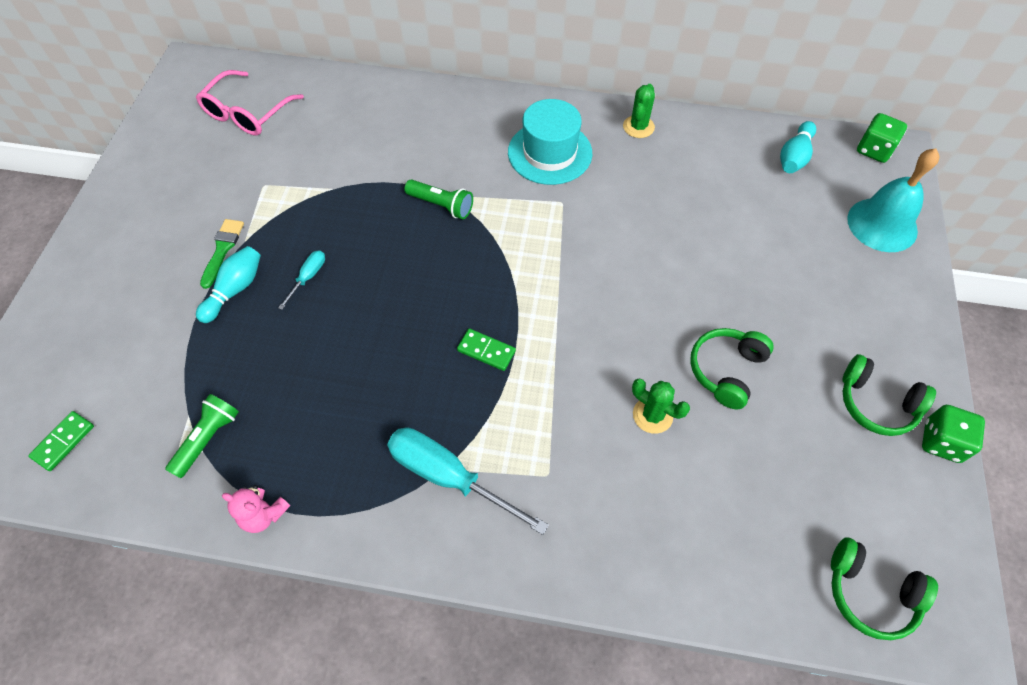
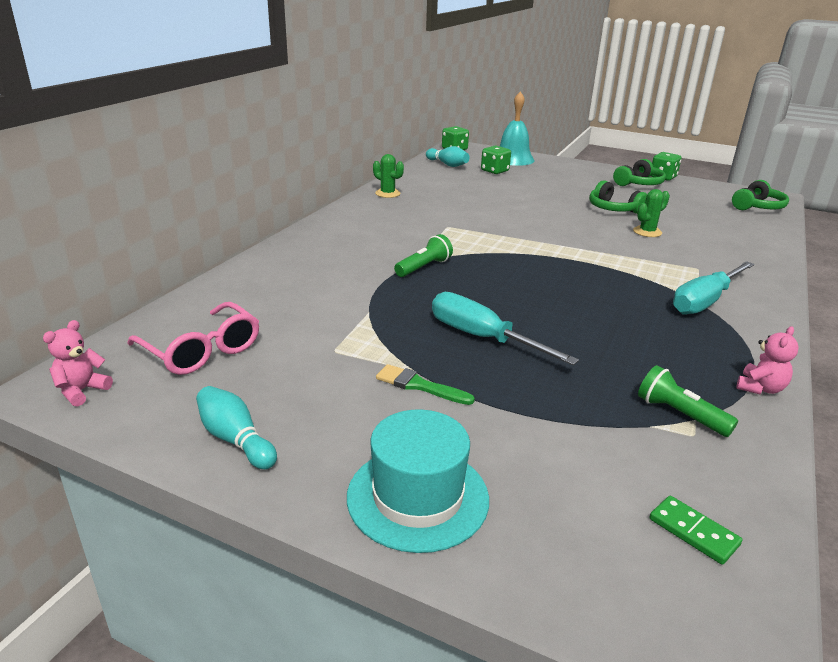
camera: 75 degrees left, 30 degrees down
turquoise bowling pin [196,246,261,323] -> turquoise bowling pin moved to [196,386,277,469]
turquoise screwdriver [278,250,325,310] -> turquoise screwdriver [432,292,579,365], size x2.07
green domino [457,329,516,371] -> none
turquoise hat [508,99,592,185] -> turquoise hat moved to [347,409,489,553]
none -> pink teddy bear [43,320,113,406]
none -> green dice [481,146,511,174]

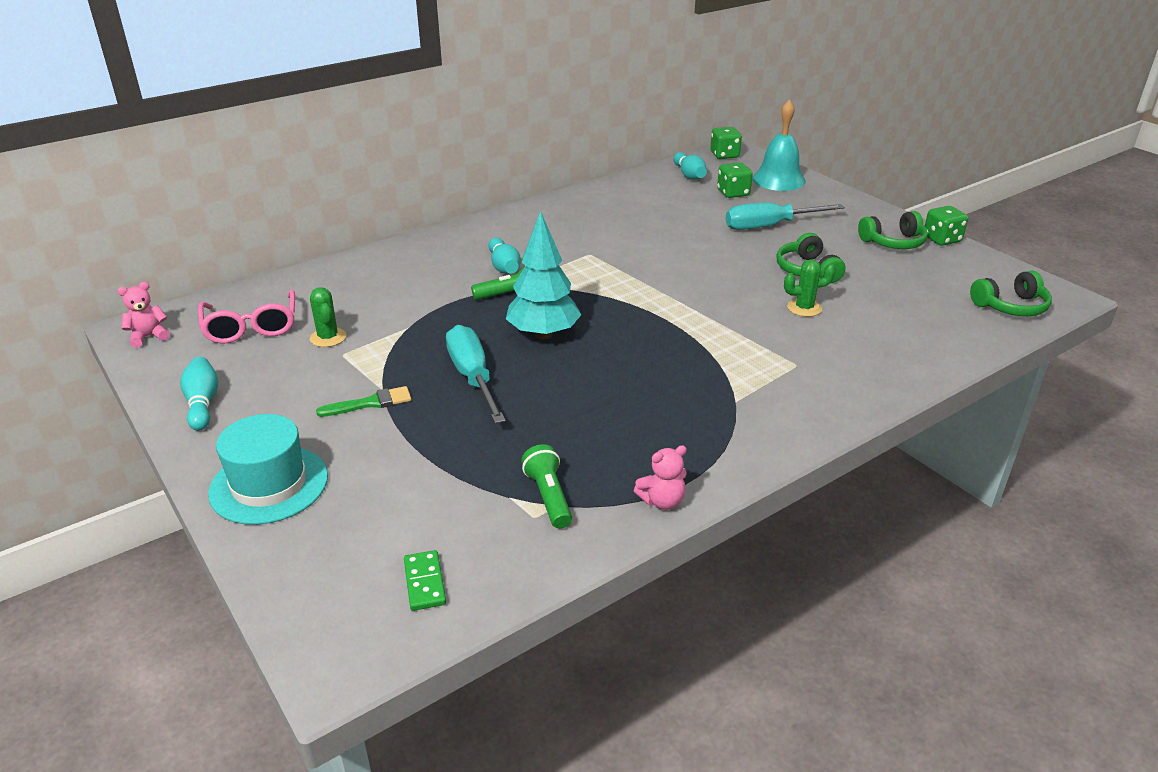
camera: 30 degrees right, 5 degrees up
green cactus [373,154,404,198] -> green cactus moved to [310,287,346,347]
green brush [376,364,475,405] -> green brush turned 105 degrees clockwise [316,386,411,417]
turquoise screwdriver [673,261,755,315] -> turquoise screwdriver moved to [725,203,845,230]
none -> turquoise bowling pin [488,238,521,274]
none -> turquoise tree [506,211,581,339]

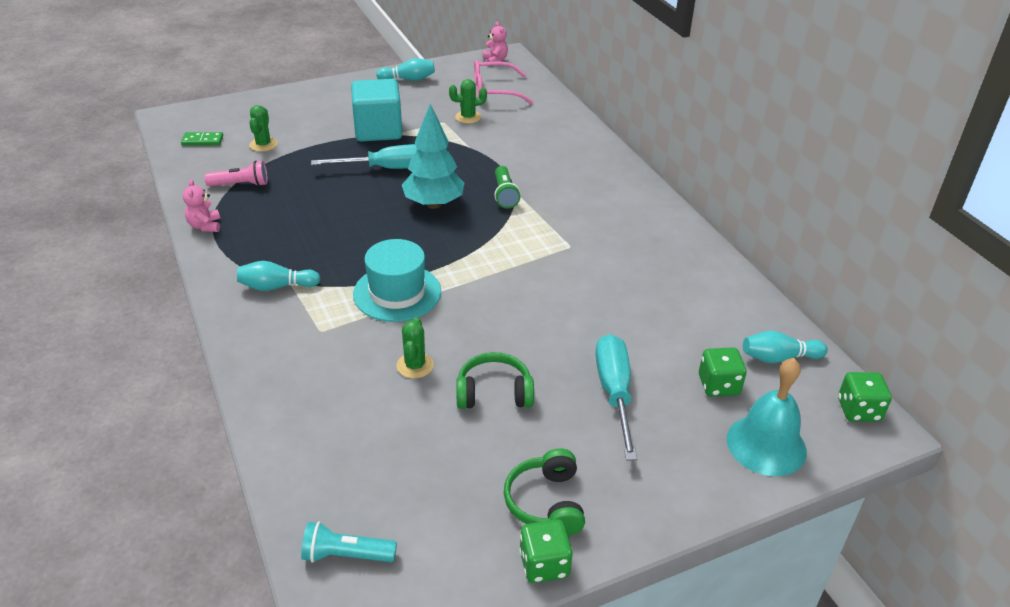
camera: 100 degrees right, 5 degrees up
turquoise hat [208,414,328,525] -> turquoise hat moved to [353,239,441,322]
green brush [316,386,411,417] -> turquoise cube [351,79,402,142]
turquoise bowling pin [488,238,521,274] -> turquoise bowling pin moved to [237,261,320,291]
green flashlight [521,444,572,529] -> pink flashlight [205,161,268,186]
green headphones [970,271,1052,316] -> turquoise flashlight [301,521,397,563]
none -> green cactus [249,105,277,152]

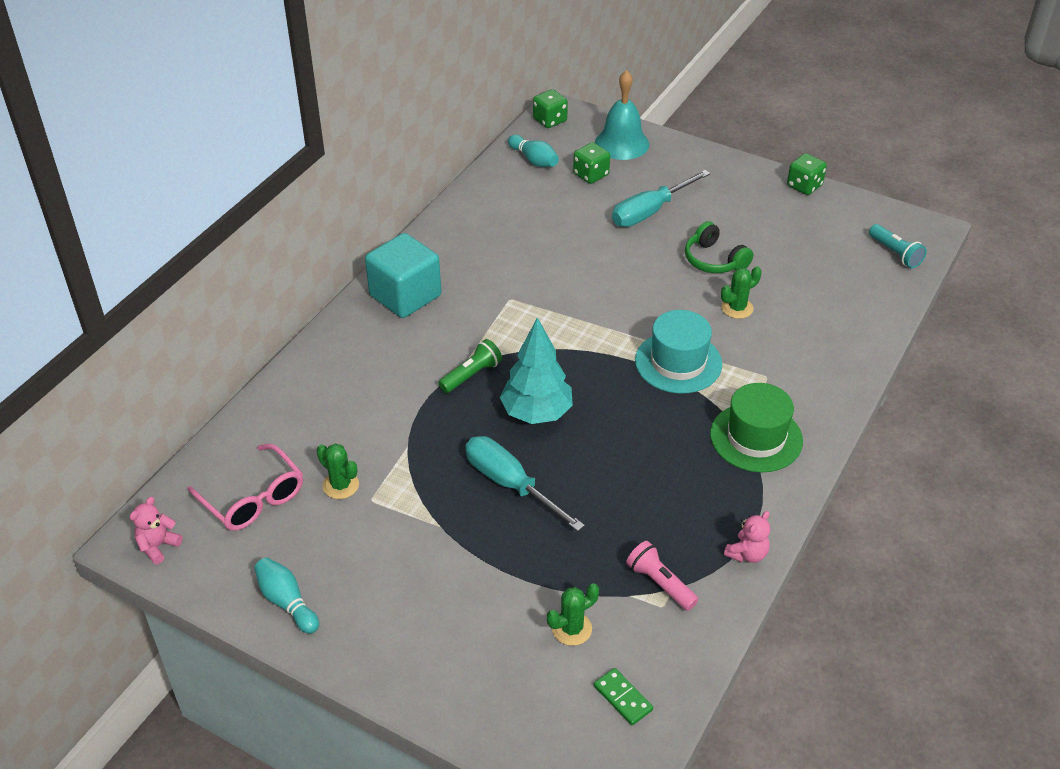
camera: 125 degrees left, 5 degrees up
turquoise bowling pin [237,261,320,291] -> green hat [710,383,803,473]
turquoise cube [351,79,402,142] -> turquoise cube moved to [365,233,441,318]
green headphones [504,448,585,536] -> none

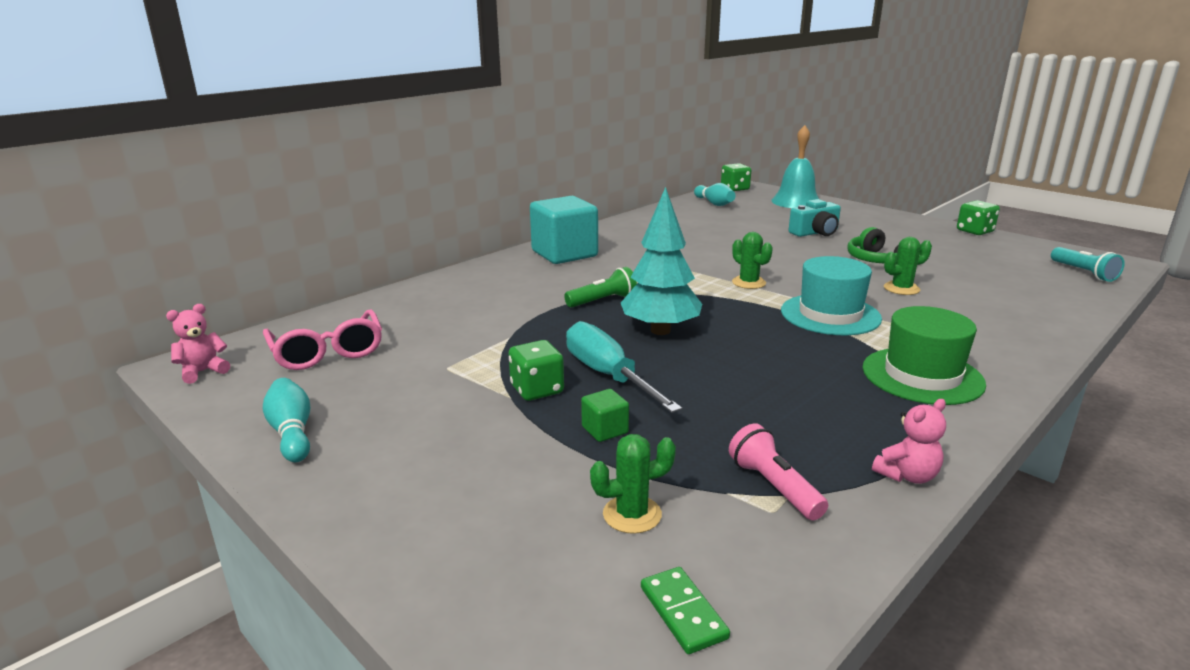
camera: 15 degrees right, 20 degrees down
green cactus [317,443,359,499] -> green cactus moved to [732,232,773,289]
green dice [573,142,610,184] -> green dice moved to [509,340,564,401]
turquoise screwdriver [612,170,710,227] -> turquoise camera [789,199,841,237]
none -> green cube [581,389,629,442]

